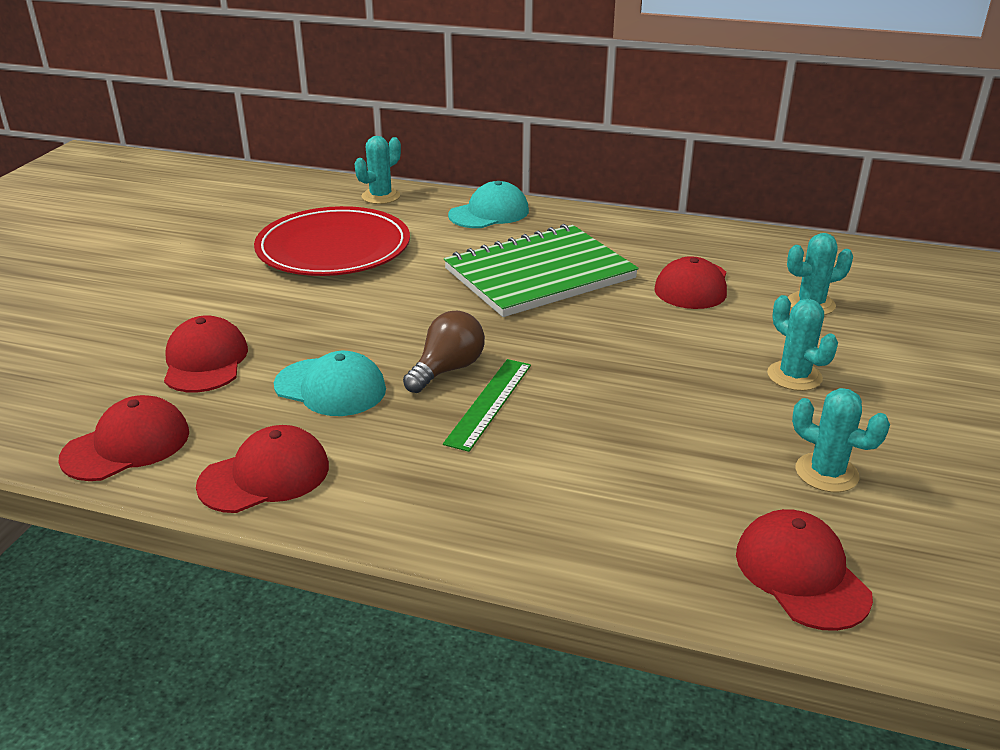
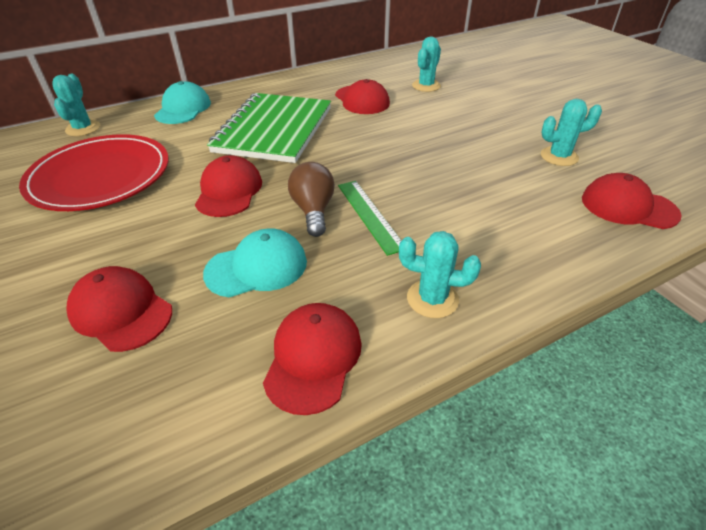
camera: 45 degrees left, 10 degrees up
red cap [58,395,189,481] -> red cap moved to [195,155,262,217]
turquoise cactus [767,295,838,391] -> turquoise cactus moved to [399,231,481,318]

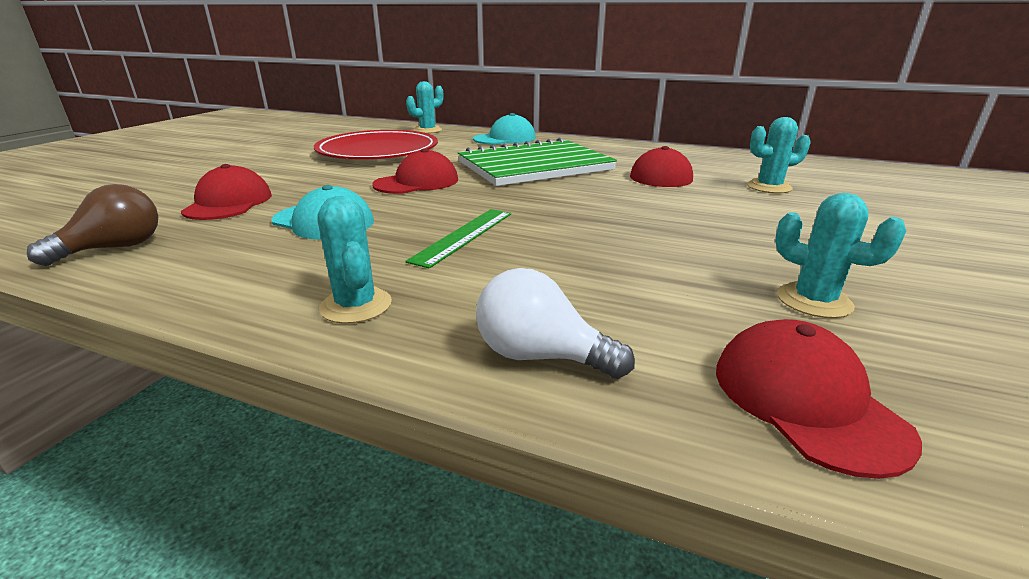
camera: 50 degrees right, 15 degrees down
red cap [263,303,362,415] -> none
brown light bulb [288,162,335,237] -> brown light bulb moved to [27,184,158,266]
none -> white light bulb [476,268,635,379]

